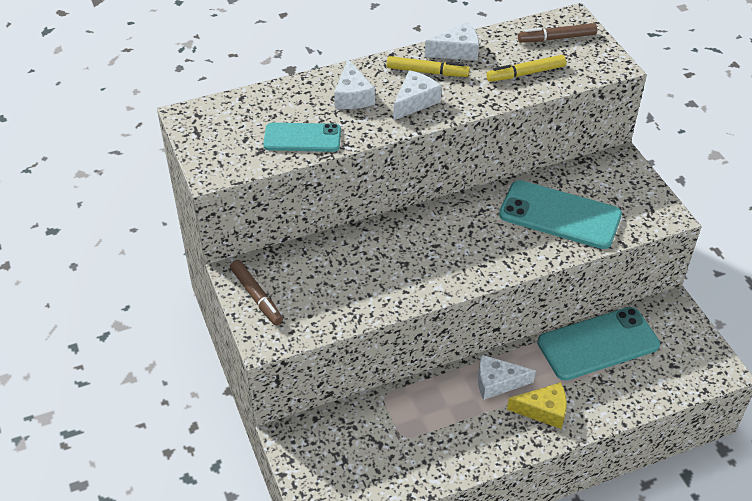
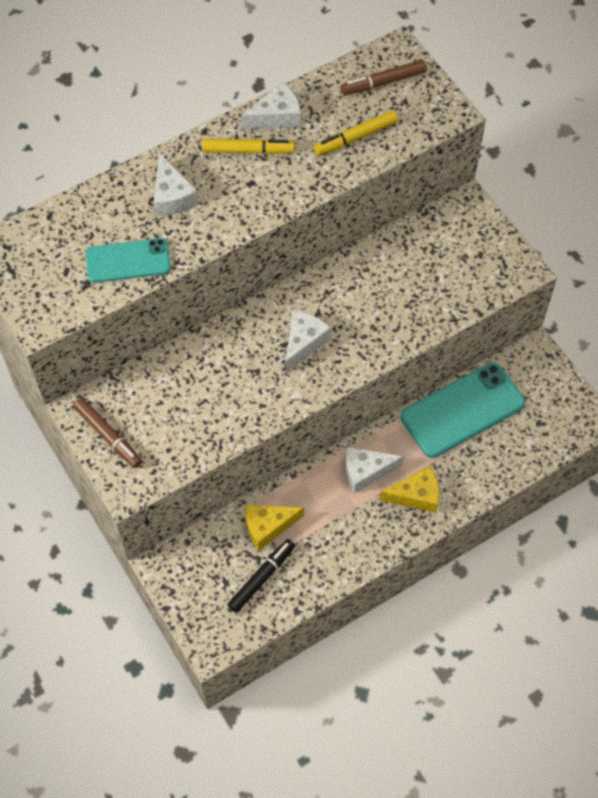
camera: 10 degrees left, 15 degrees up
white cheese [393,70,442,121] -> white cheese moved to [286,310,331,372]
turquoise phone [499,180,622,249] -> none
none -> black marker [227,539,295,613]
none -> yellow cheese [245,505,304,550]

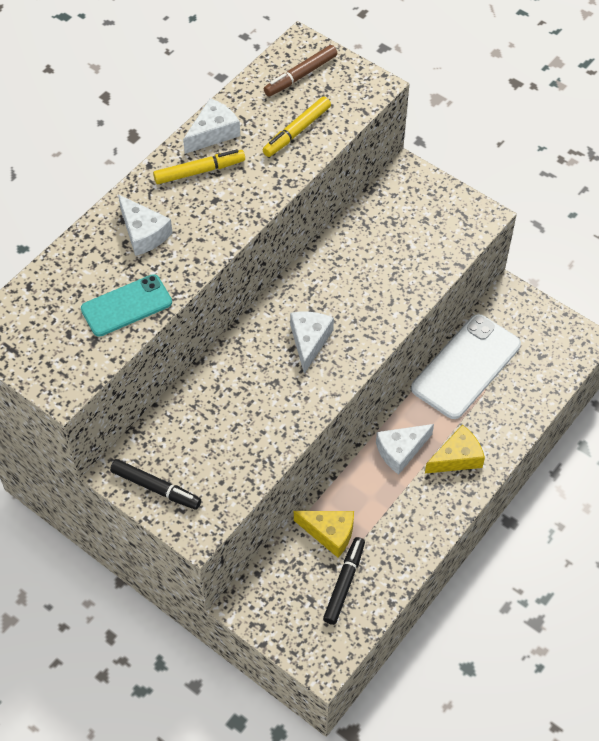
camera: 20 degrees left, 5 degrees down
brown marker [73,398,142,468] -> black marker [110,459,201,510]
yellow cheese [245,505,304,550] -> yellow cheese turned 120 degrees counterclockwise [294,511,354,558]
turquoise phone [401,362,525,458] -> white phone [411,314,521,419]

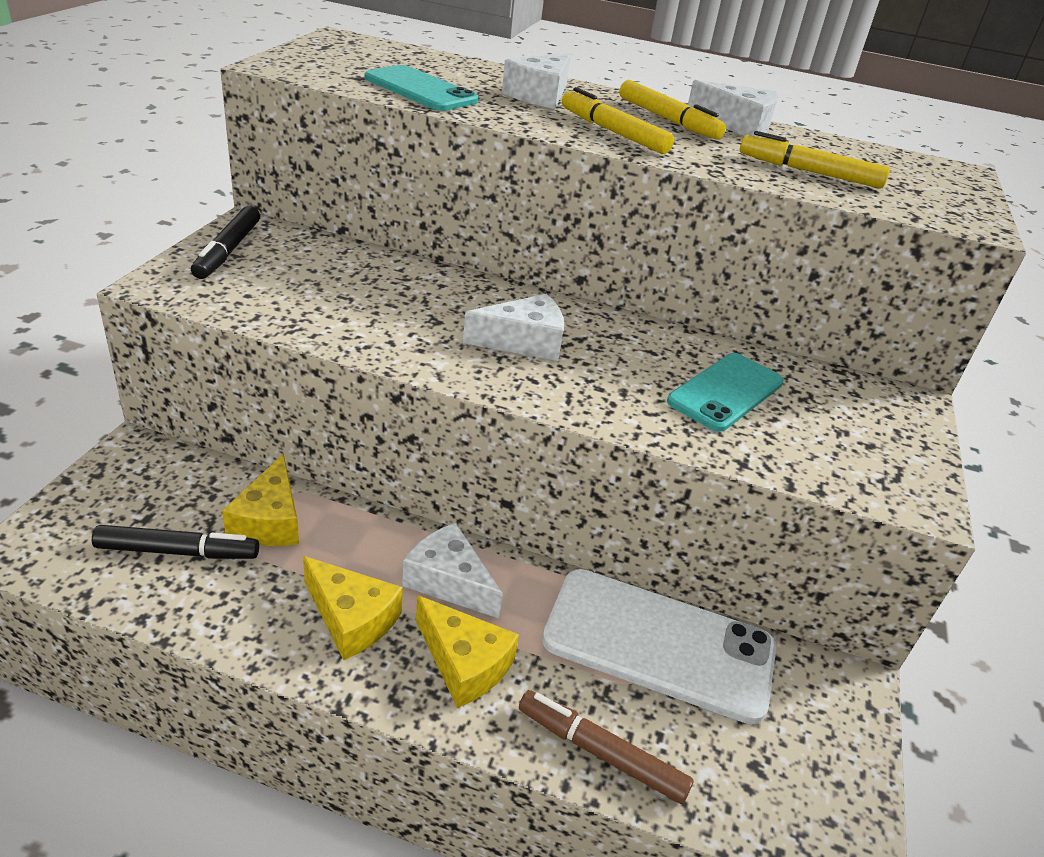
camera: 65 degrees right, 20 degrees down
brown marker [264,45,337,97] -> brown marker moved to [519,690,694,804]
none -> yellow cheese [303,556,403,660]
none -> yellow marker [562,87,674,154]
none -> turquoise phone [667,353,784,432]

